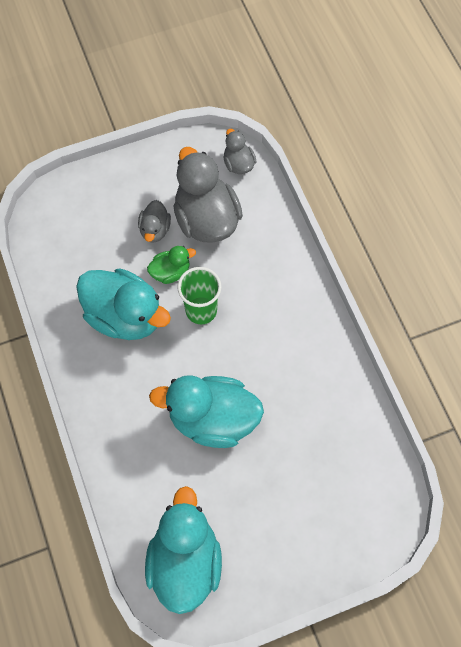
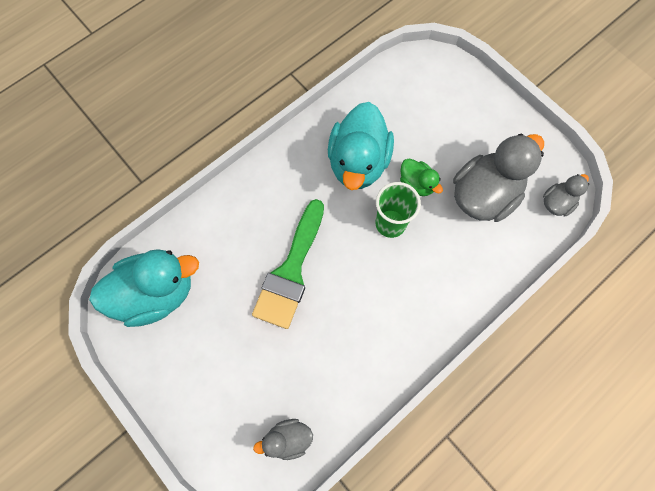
camera: 70 degrees right, 5 degrees up
grey duck [138,200,171,243] -> grey duck moved to [253,419,313,460]
turquoise duck [149,375,264,448] -> green brush [252,199,324,329]

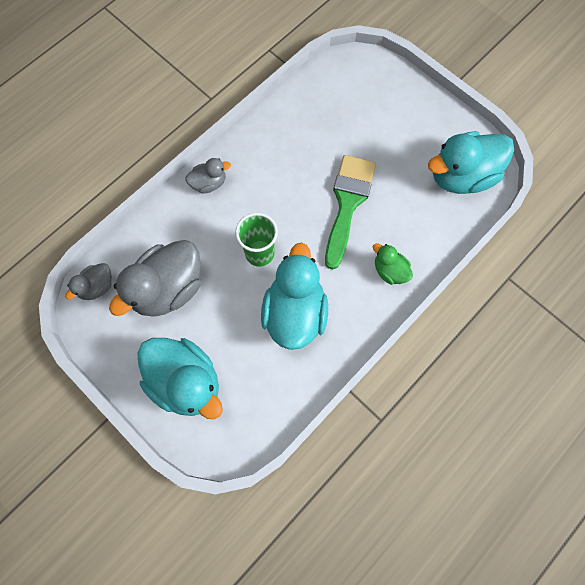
camera: 175 degrees right, 0 degrees up
grey duck [253,419,313,460] -> grey duck moved to [185,158,231,194]
green duck [400,159,443,196] -> green duck moved to [373,243,413,285]
none -> turquoise duck [137,338,223,419]

